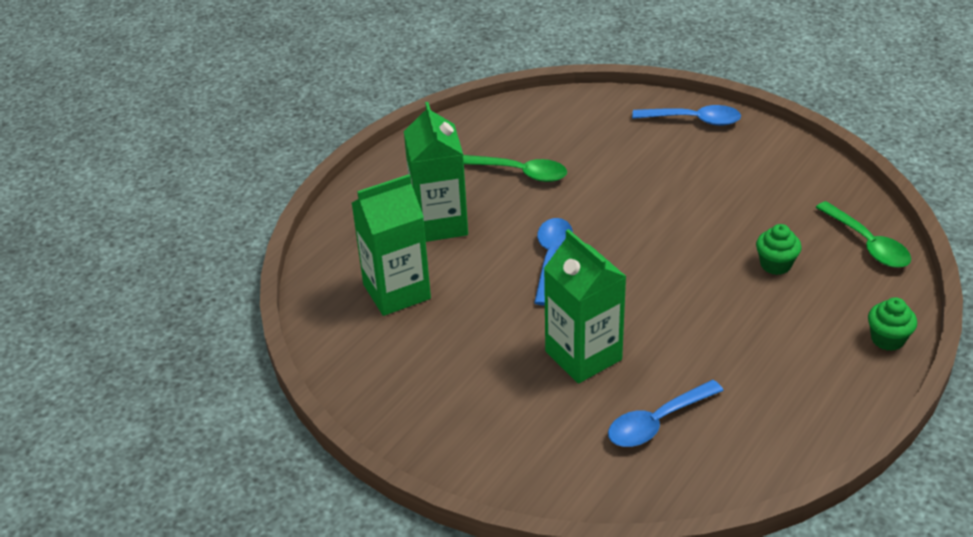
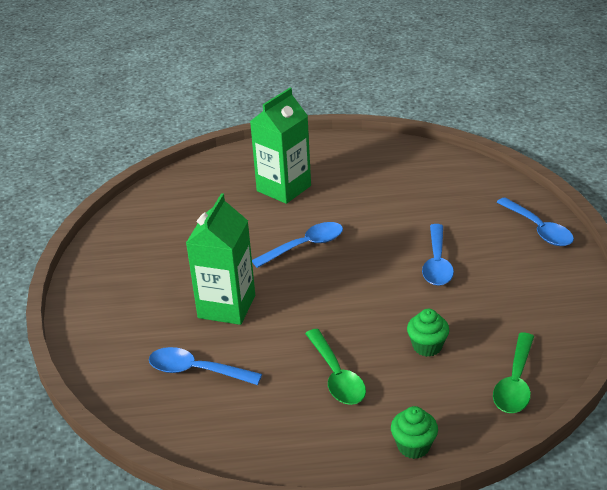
camera: 50 degrees right, 5 degrees down
green carton [352,174,431,316] -> none
green spoon [463,155,567,182] -> green spoon moved to [305,329,366,405]
none -> blue spoon [422,224,454,286]

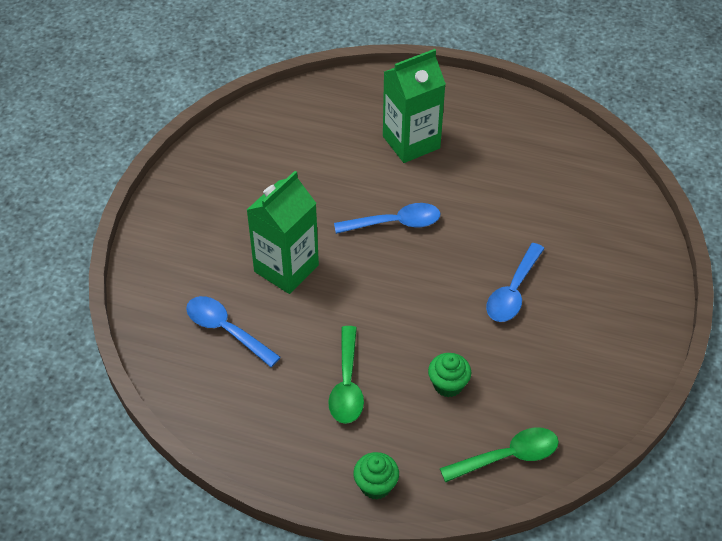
camera: 20 degrees right, 15 degrees up
green spoon [493,332,534,413] -> green spoon turned 150 degrees counterclockwise [440,427,559,483]
blue spoon [497,197,574,246] -> none

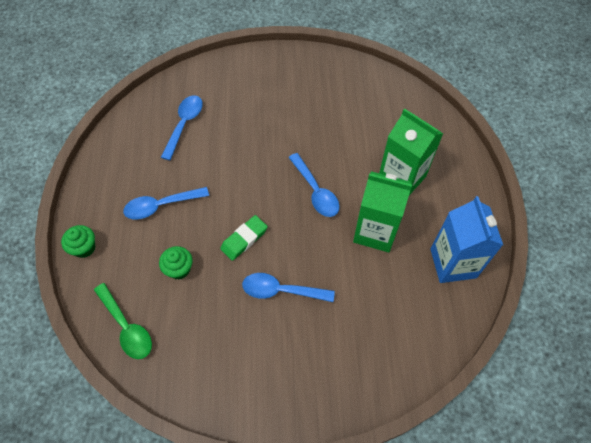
camera: 70 degrees right, 10 degrees up
green carton [247,171,319,294] -> green carton moved to [353,171,412,253]
green spoon [328,326,364,424] -> blue spoon [123,187,209,220]
none -> green eraser [220,215,268,261]
none -> blue carton [430,196,503,283]

